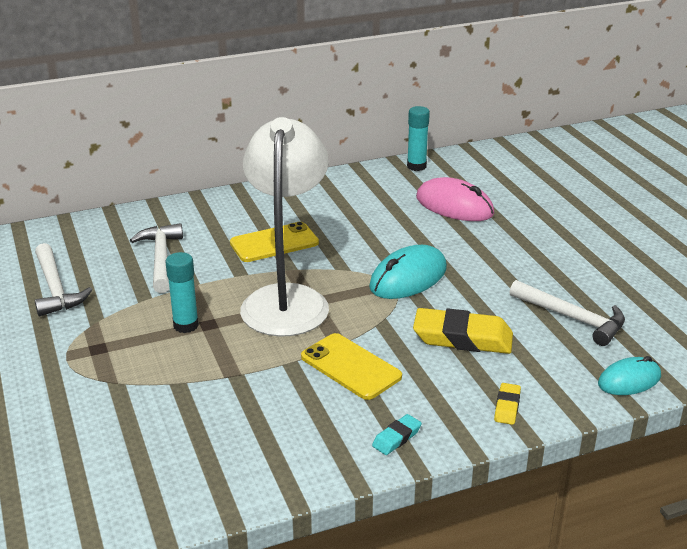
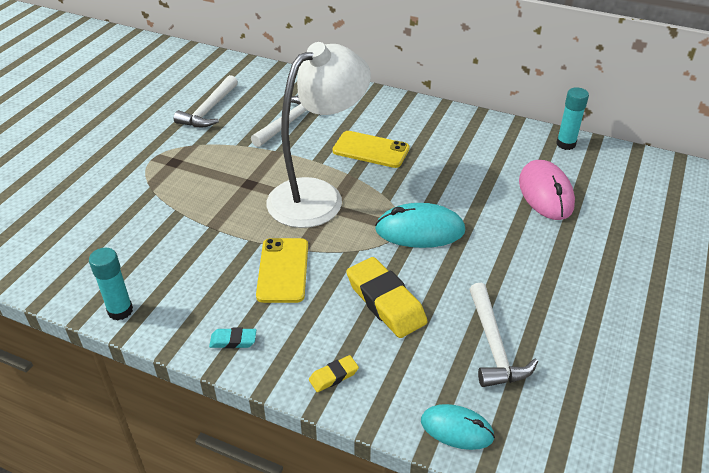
camera: 45 degrees right, 10 degrees up
turquoise glue stick [166,252,199,333] -> turquoise glue stick moved to [89,248,133,320]

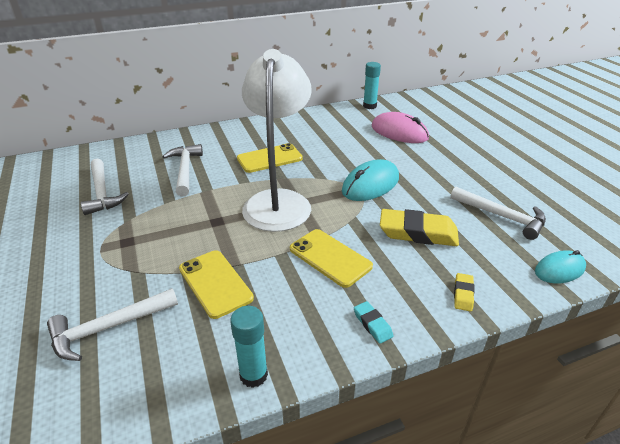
camera: 45 degrees left, 5 degrees down
turquoise eraser [209,328,256,349] -> turquoise eraser turned 75 degrees counterclockwise [354,301,394,344]
none -> white hammer [47,288,178,361]
none -> yellow phone [179,250,254,319]

